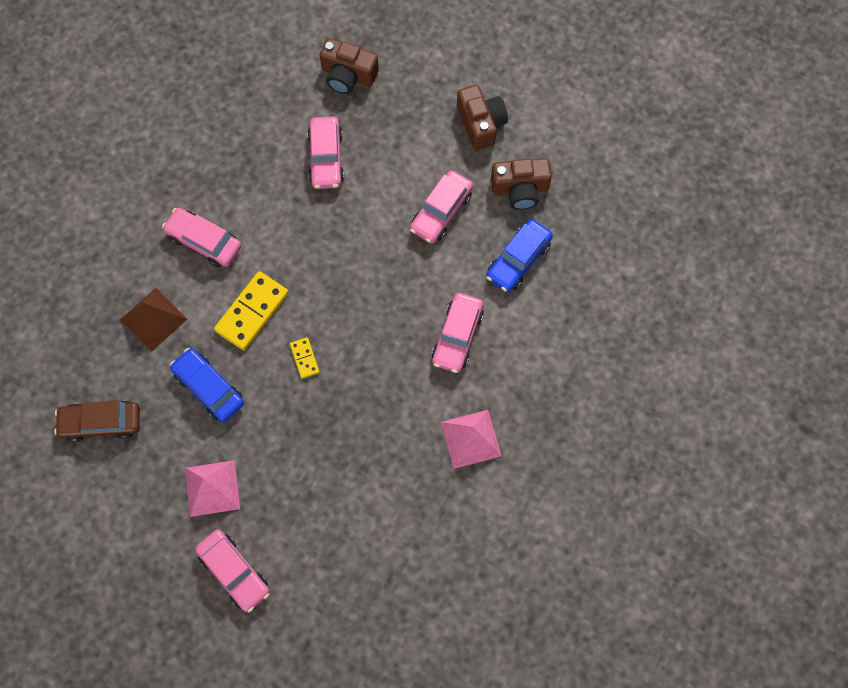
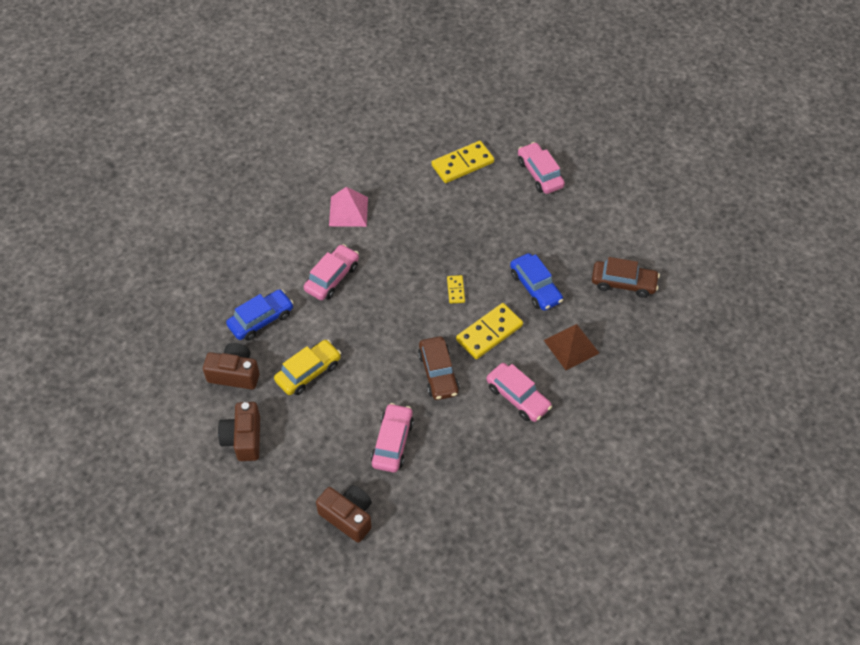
camera: 165 degrees left, 15 degrees down
pink pyramid [185,460,240,517] -> none
pink car [410,170,473,243] -> yellow car [274,340,341,395]
none -> brown car [418,336,459,400]
none -> yellow domino [432,141,494,183]

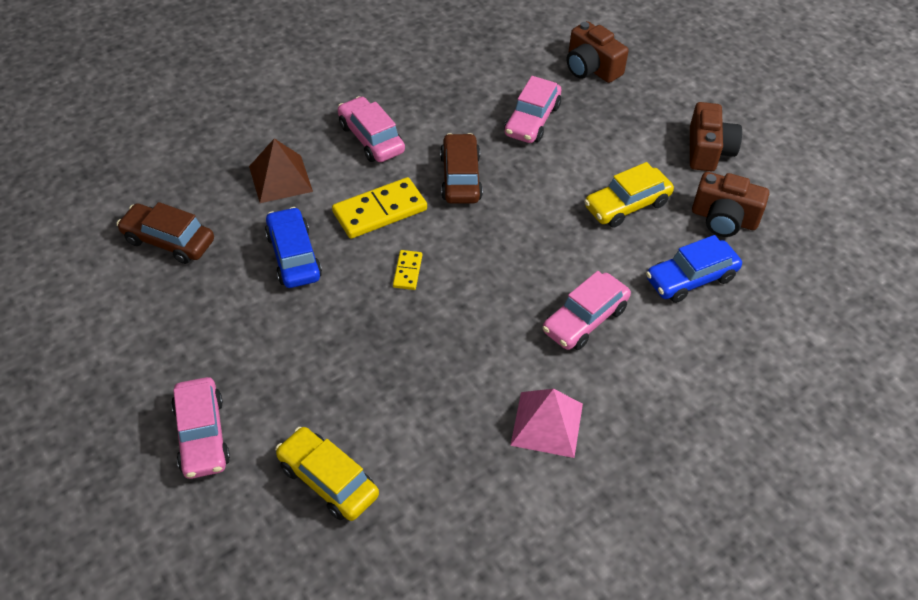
camera: 170 degrees left, 5 degrees down
yellow domino [432,141,494,183] -> yellow car [275,427,379,521]

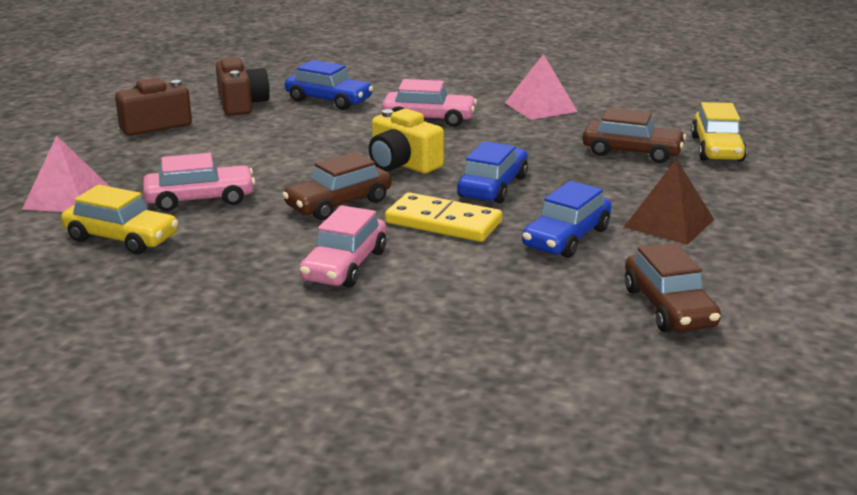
camera: 125 degrees left, 25 degrees down
pink car [171,377,230,479] -> none
brown pyramid [249,138,313,203] -> brown pyramid moved to [624,159,714,245]
yellow domino [393,250,422,290] -> blue car [457,141,528,203]
brown camera [567,21,629,83] -> pink pyramid [22,136,109,212]
yellow car [584,162,674,228] -> yellow car moved to [61,185,179,254]
none -> yellow camera [369,109,444,173]
none -> brown car [582,108,686,163]

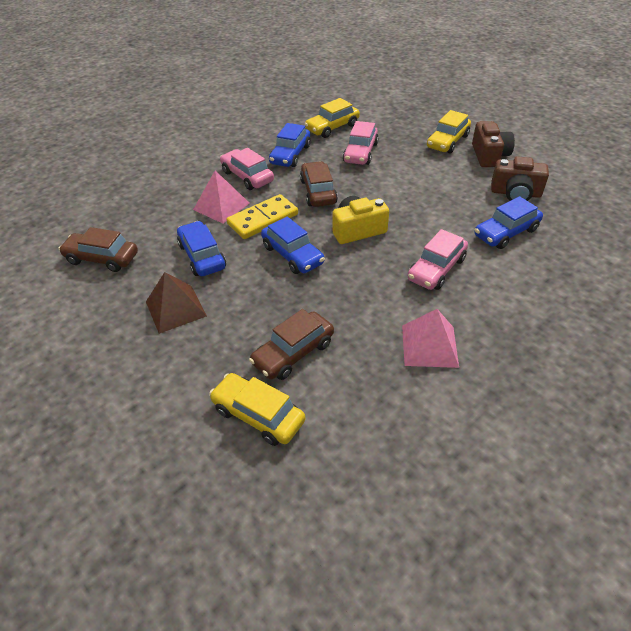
camera: 120 degrees right, 20 degrees up
pink pyramid [22,136,109,212] -> pink pyramid moved to [193,171,250,224]
none -> blue car [269,123,311,167]
none -> yellow car [427,110,471,154]

